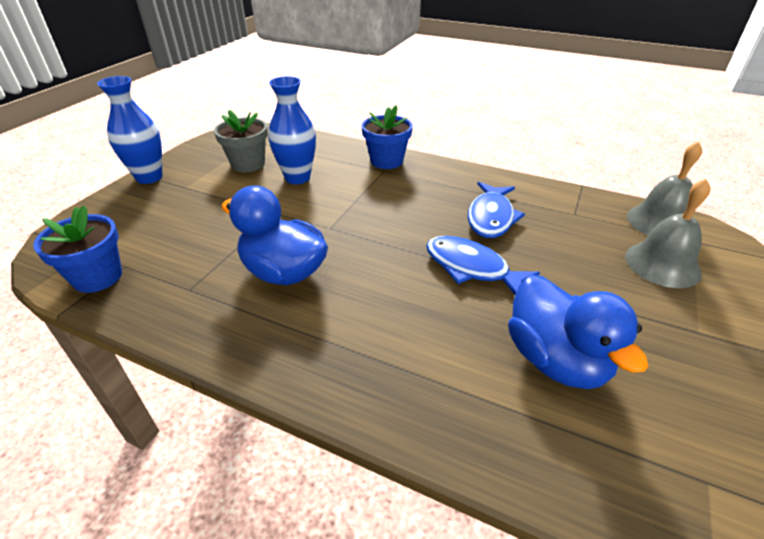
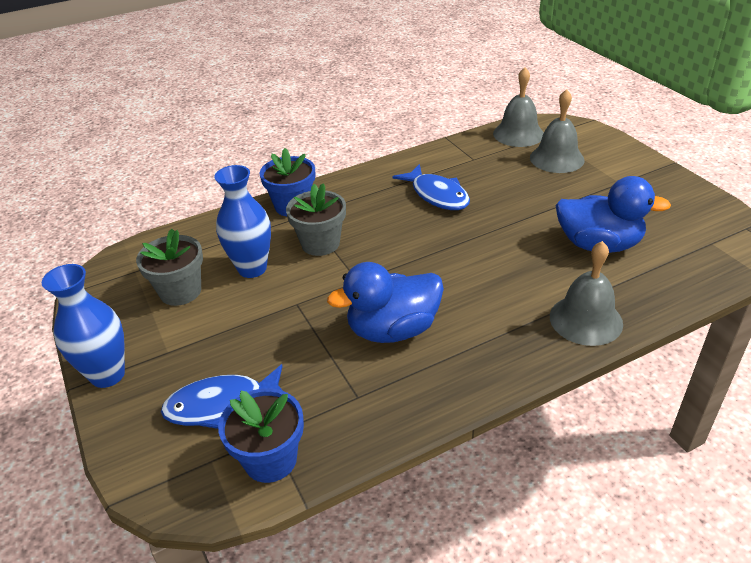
camera: 50 degrees left, 0 degrees up
blue fish [426,236,540,295] -> blue fish moved to [161,364,283,429]
none -> grey flower pot [286,183,346,256]
none -> grey bell [550,241,623,346]

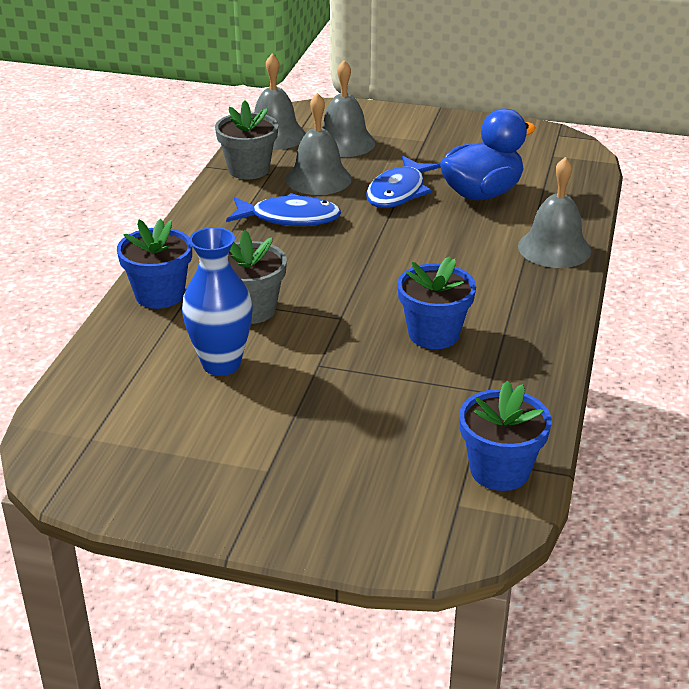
camera: 50 degrees left, 5 degrees down
blue vase [42,264,125,388] -> none
grey flower pot [136,229,203,306] -> grey flower pot moved to [215,101,278,179]
blue fish [161,364,283,429] -> blue fish moved to [366,156,441,208]
blue duck [327,262,444,343] -> blue flower pot [397,256,476,349]
none -> grey bell [285,93,352,195]

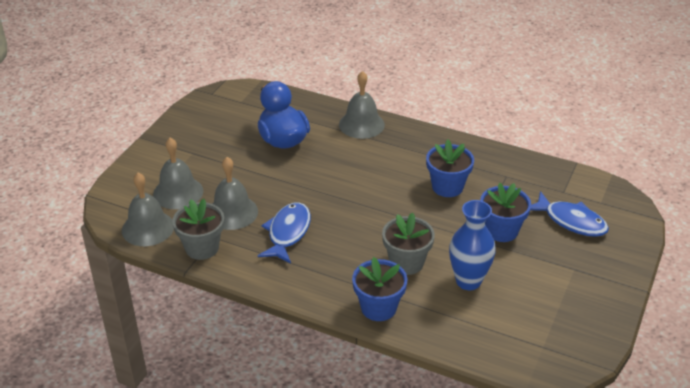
camera: 80 degrees left, 5 degrees up
blue fish [366,156,441,208] -> blue fish moved to [530,191,609,237]
blue flower pot [459,381,552,491] -> blue flower pot moved to [480,183,531,242]

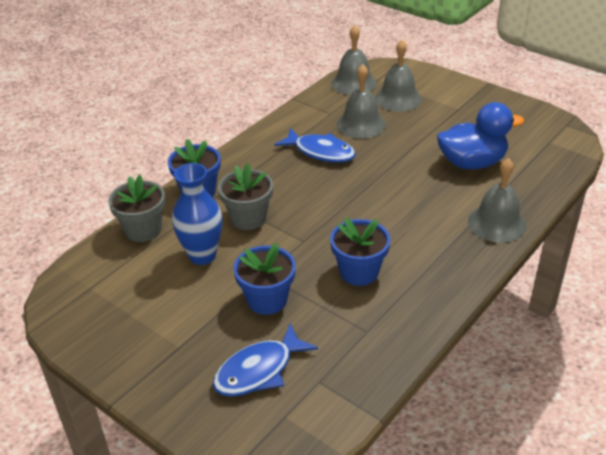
camera: 105 degrees right, 0 degrees up
grey flower pot [172,199,224,260] -> grey flower pot moved to [108,175,165,242]

